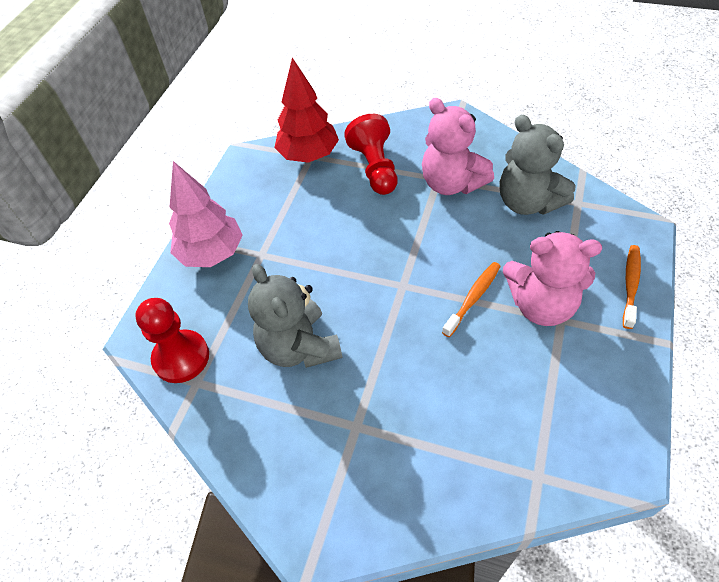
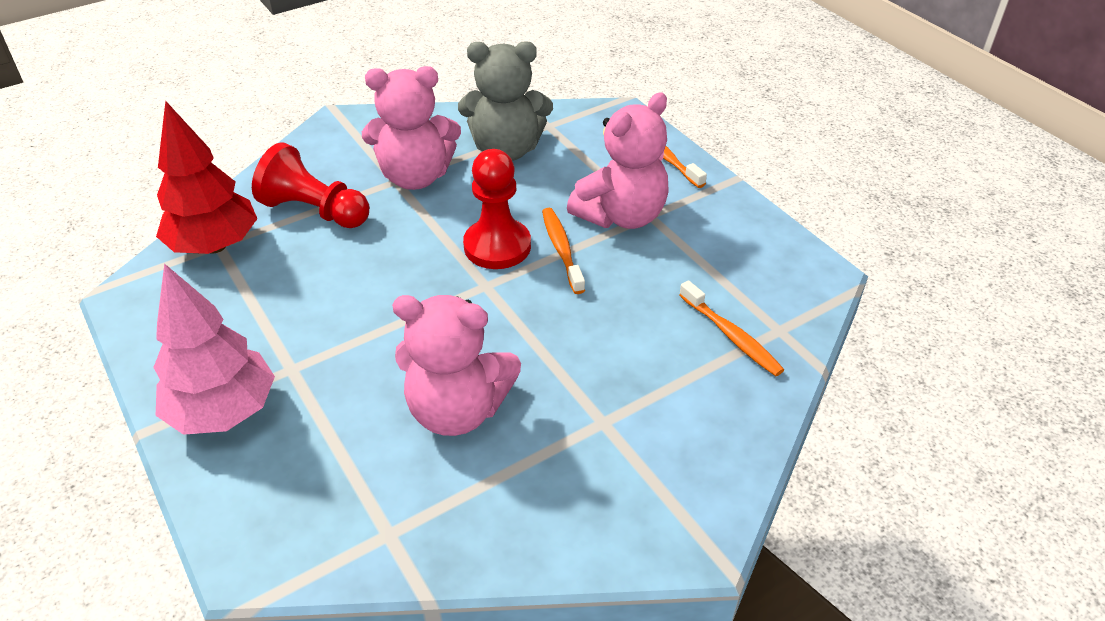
camera: 55 degrees left, 10 degrees down
red pawn [135,298,209,383] -> red pawn moved to [463,149,531,269]
grey teddy bear [248,264,343,368] -> pink teddy bear [392,295,521,436]
none -> orange toothbrush [679,280,784,376]

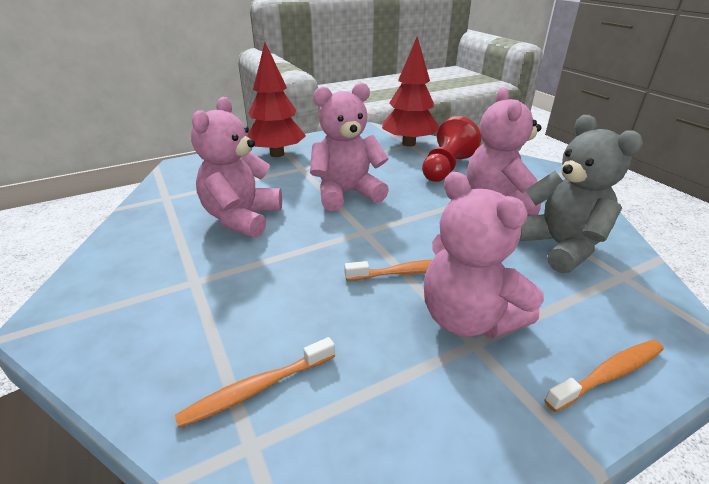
camera: 95 degrees right, 10 degrees down
pink tree [153,263,275,435] -> red tree [247,43,306,157]
grey teddy bear [458,41,553,161] -> grey teddy bear turned 150 degrees clockwise [519,115,643,273]
red pawn [463,149,531,269] -> none
none -> pink teddy bear [310,83,389,211]

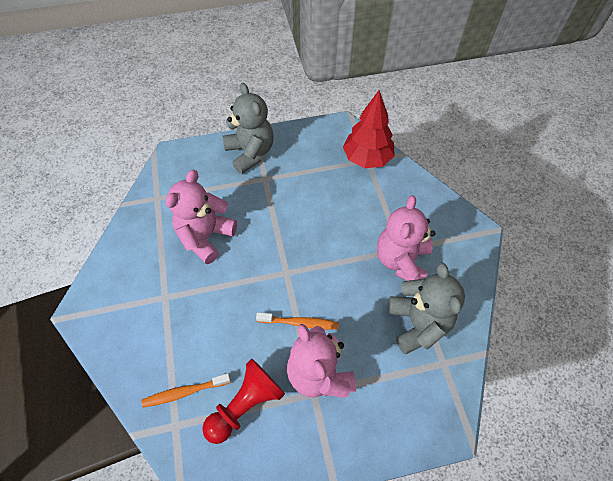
camera: 15 degrees right, 25 degrees up
red tree [247,43,306,157] -> grey teddy bear [223,83,273,174]
pink teddy bear [310,83,389,211] -> none
red pawn [422,116,481,182] -> red pawn moved to [202,358,285,444]
orange toothbrush [544,340,664,412] -> none

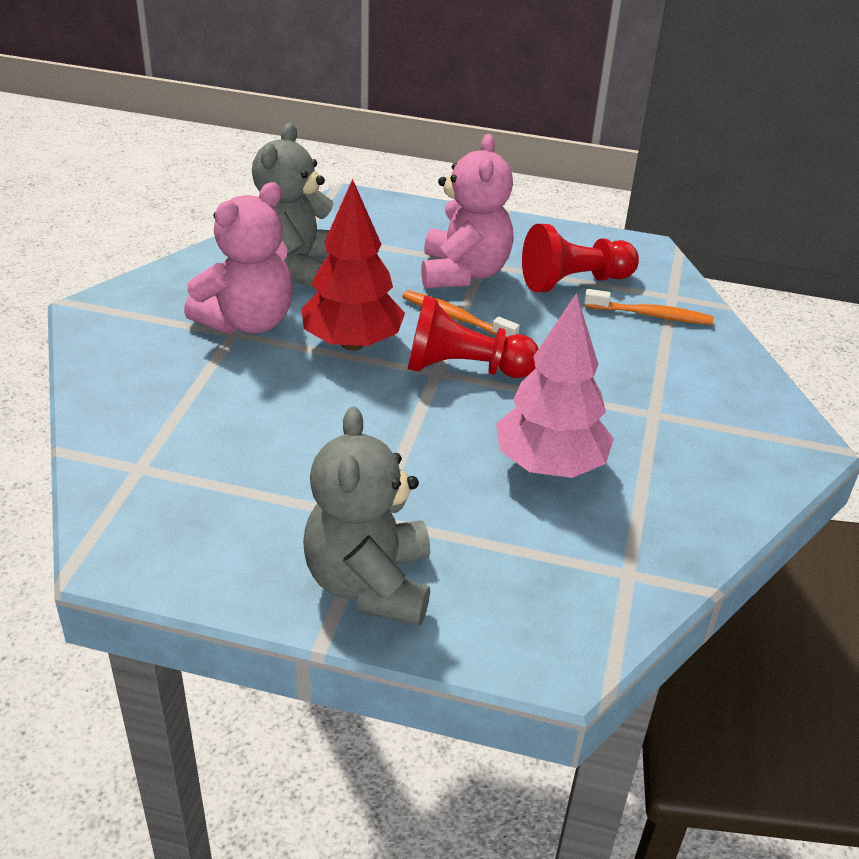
camera: 155 degrees left, 20 degrees down
pink teddy bear [165,170,237,264] -> pink tree [496,293,614,478]
red tree [343,90,395,168] -> red tree moved to [301,179,405,351]
none -> red pawn [408,296,539,378]

